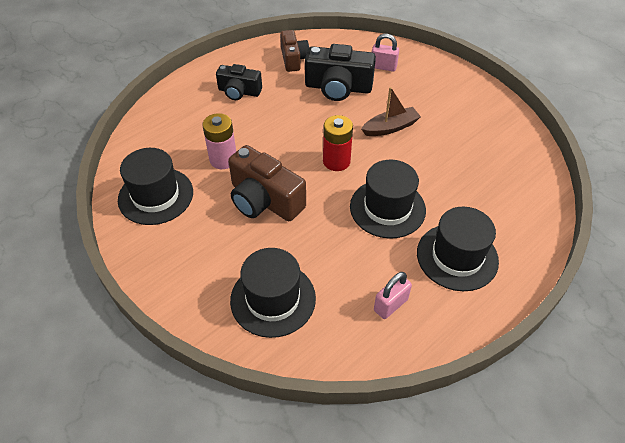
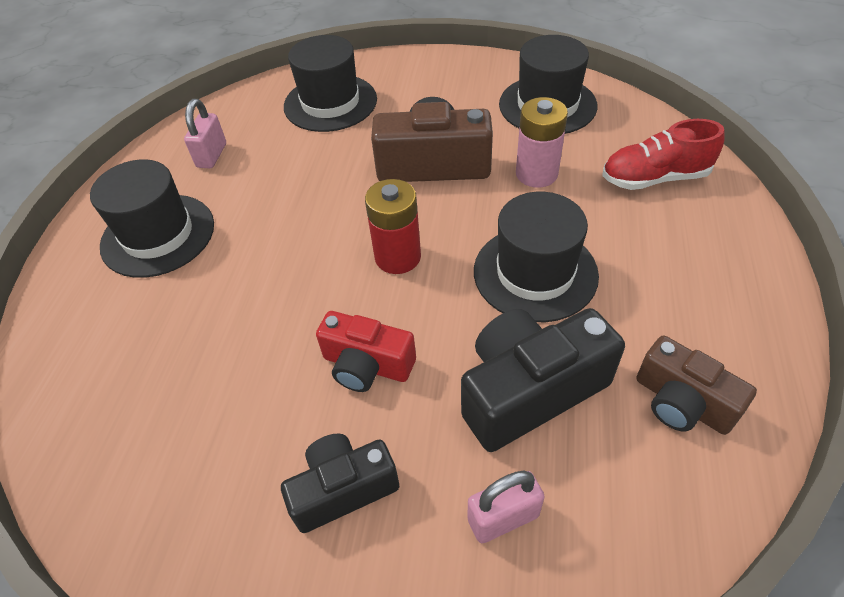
camera: 145 degrees right, 0 degrees up
black camera [216,64,262,100] -> black camera moved to [281,434,399,533]
black hat [350,160,426,239] -> black hat moved to [474,192,599,322]
brown boat [361,87,421,136] -> red camera [316,311,416,392]
none -> red shoe [602,119,725,190]

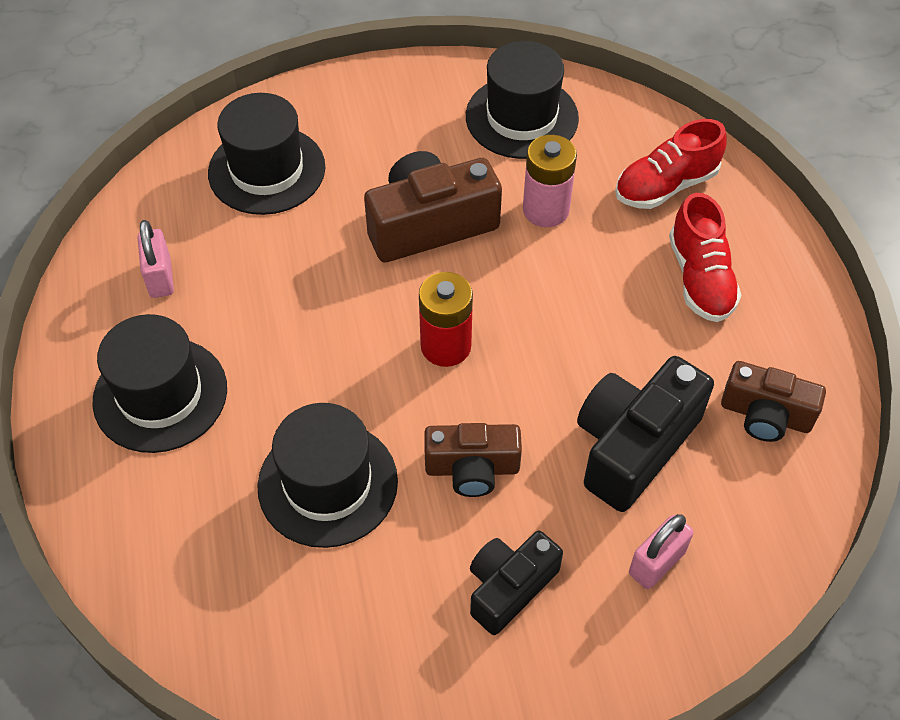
camera: 25 degrees left, 5 degrees up
red camera [316,311,416,392] -> brown camera [424,423,522,497]
black hat [474,192,599,322] -> black hat moved to [257,403,398,548]
none -> red shoe [669,193,742,322]

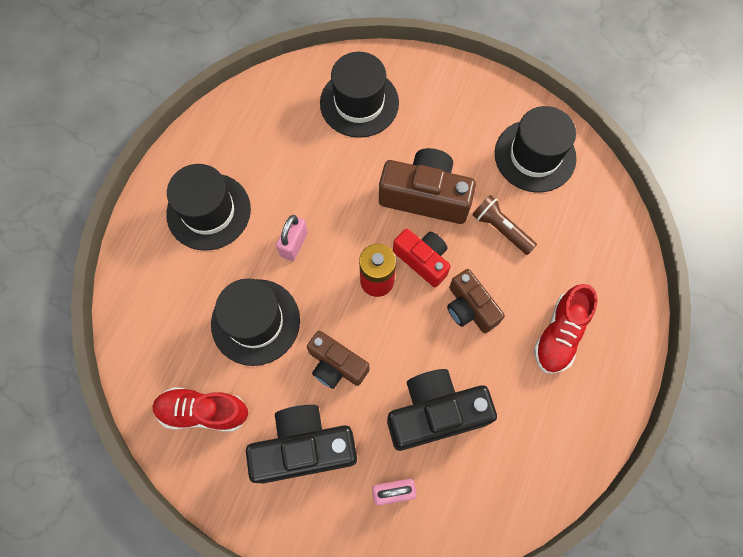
camera: 35 degrees right, 15 degrees up
pink padlock [137,220,174,298] -> pink padlock moved to [276,215,308,261]
black camera [470,531,563,635] -> black camera [246,405,357,483], size x1.56
pink battery [523,135,577,227] -> brown flashlight [472,195,537,255]
red shoe [615,119,726,209] -> red shoe moved to [153,387,248,432]
brown camera [721,361,826,442] -> brown camera moved to [447,269,505,333]
none -> red camera [393,229,451,287]

